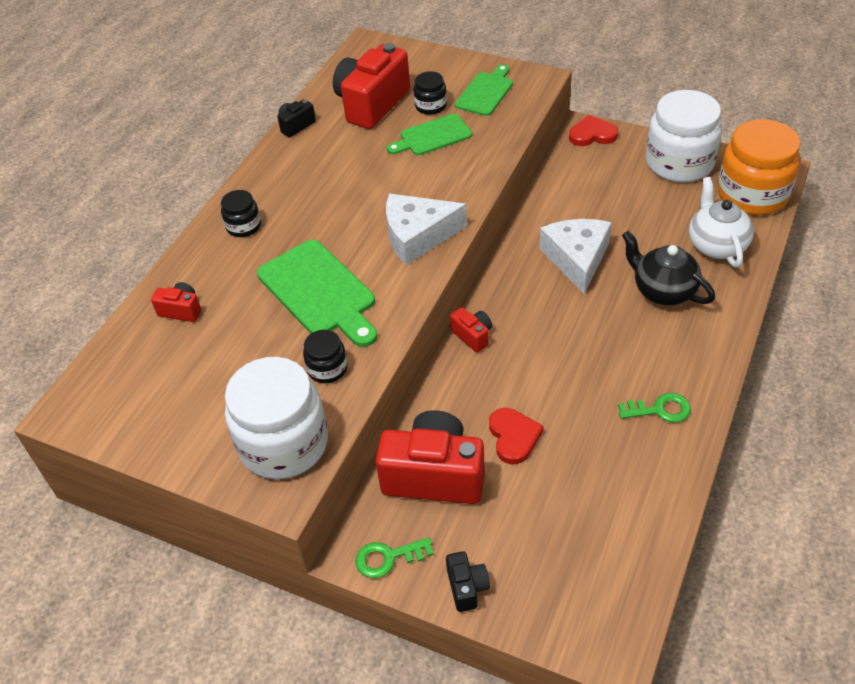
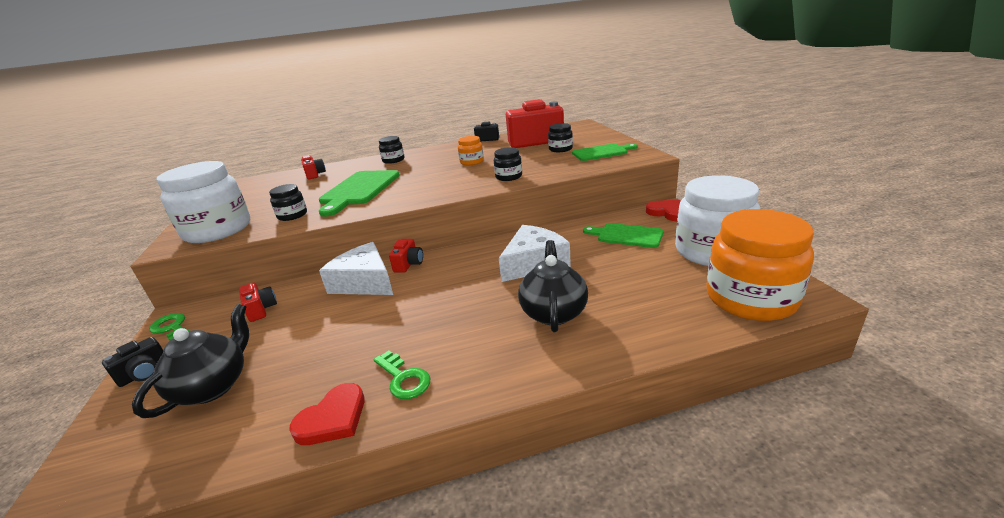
camera: 50 degrees right, 20 degrees down
red camera [376,410,485,504] -> red camera [239,283,277,322], size x0.46
white cheese [386,194,467,265] -> white cheese moved to [319,242,393,295]
green cutting board [387,113,472,155] -> green cutting board moved to [583,223,663,248]
red heart [489,408,544,464] -> red heart moved to [289,383,365,445]
white teapot [689,177,754,268] -> none
none -> black teapot [132,304,249,418]
none -> orange jar [458,136,484,165]
none -> black jar [494,147,522,181]

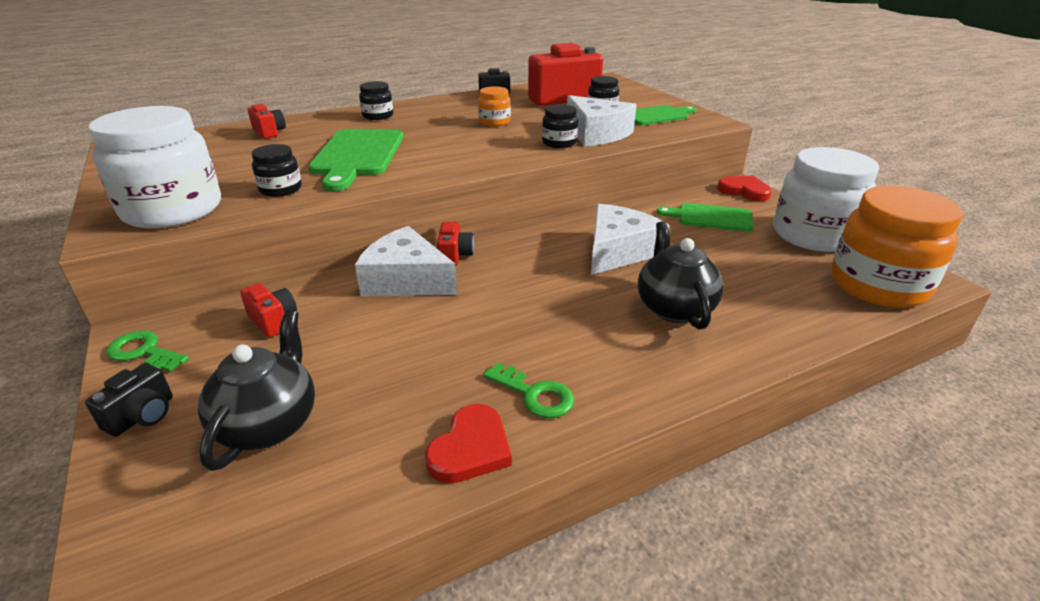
camera: 15 degrees left, 5 degrees up
none -> white cheese [567,95,637,146]

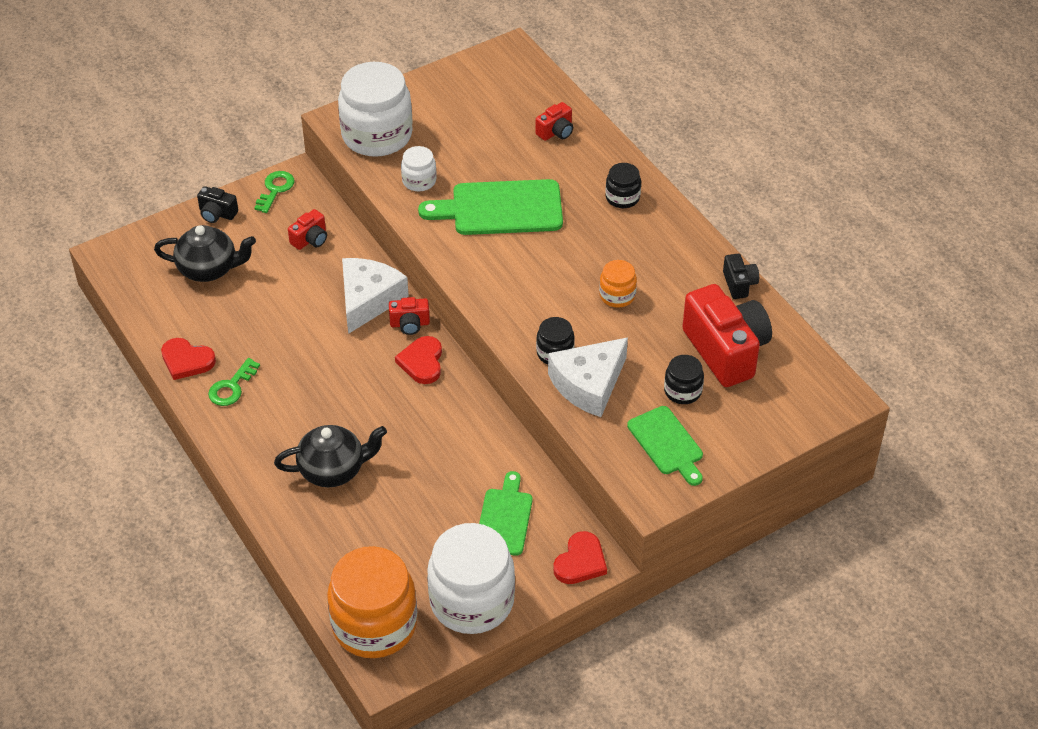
camera: 85 degrees right, 15 degrees up
black jar [251,144,302,197] -> white jar [401,146,437,191]
white cheese [591,204,670,275] -> none
none -> red heart [395,336,442,384]

